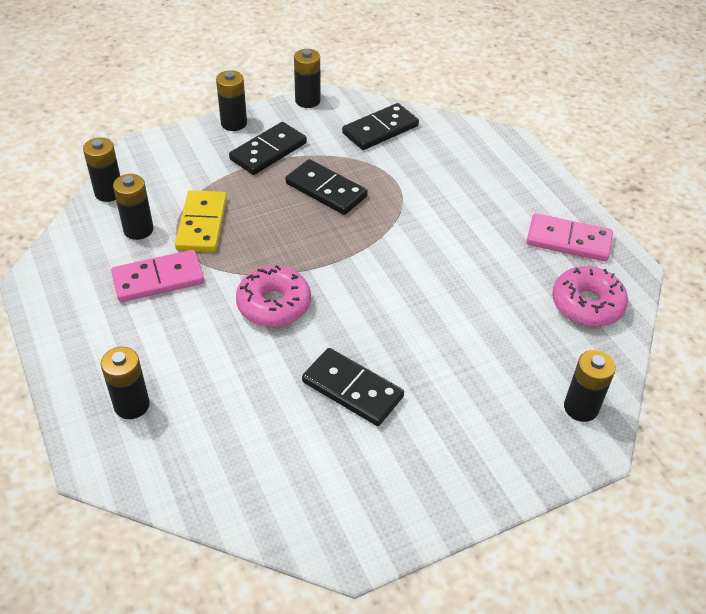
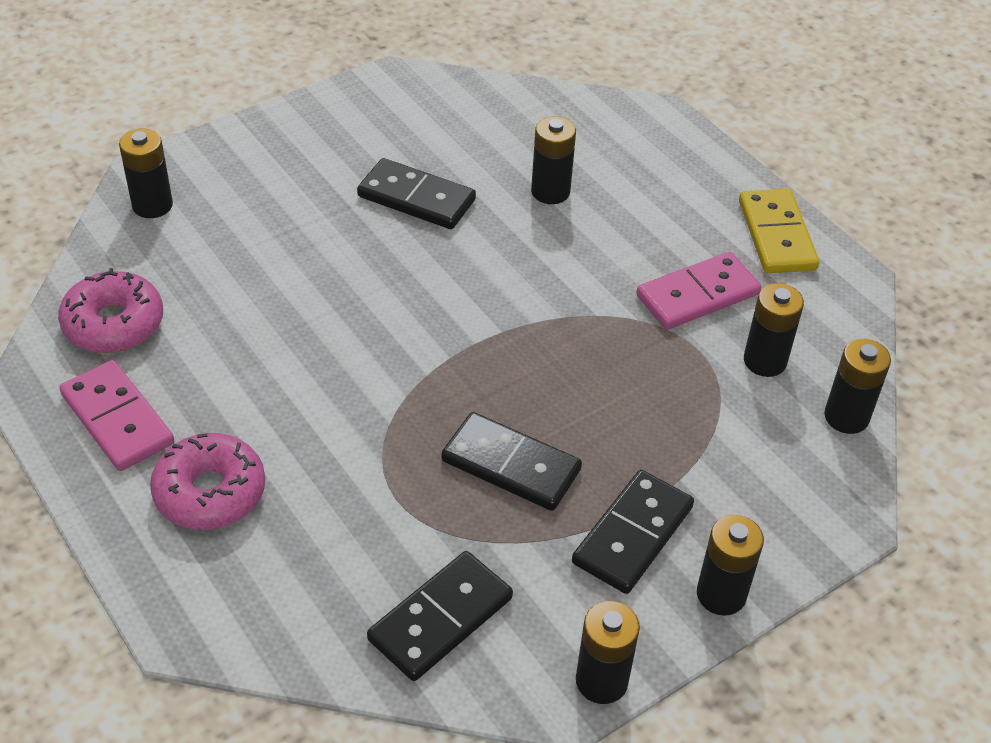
camera: 170 degrees right, 0 degrees up
black battery [101,347,150,419] -> black battery moved to [531,116,576,204]
yellow domino [175,190,227,252] -> yellow domino moved to [739,189,819,273]
pink donut [236,265,311,327] -> pink donut moved to [150,433,265,530]
pink domino [526,213,613,262] -> pink domino turned 45 degrees clockwise [59,360,174,471]

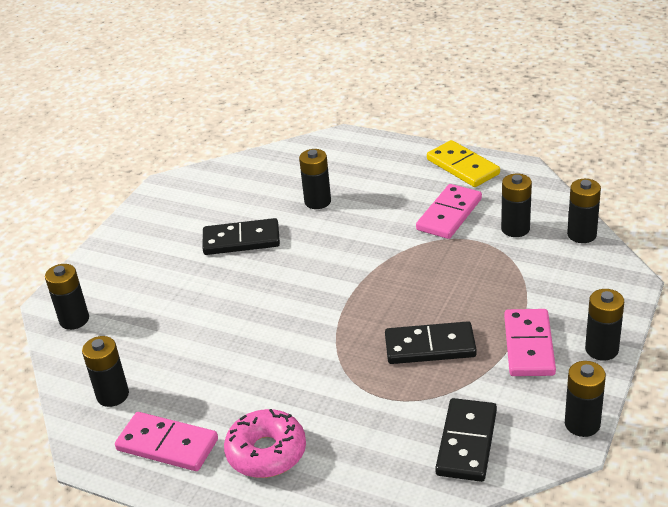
camera: 25 degrees left, 10 degrees down
pink donut [58,268,163,353] -> black battery [82,336,129,407]
black domino [572,470,694,594] -> pink domino [504,309,556,376]

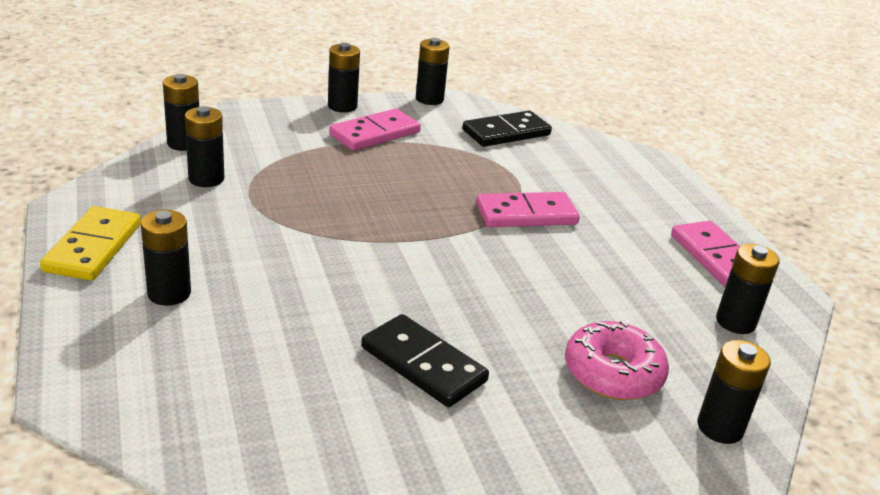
camera: 140 degrees left, 5 degrees down
pink donut [224,409,306,478] -> pink donut moved to [565,320,669,400]
black battery [299,149,331,209] -> black battery moved to [141,210,191,306]
black domino [385,321,477,364] -> none
pink domino [416,184,482,239] -> pink domino moved to [476,192,580,227]

